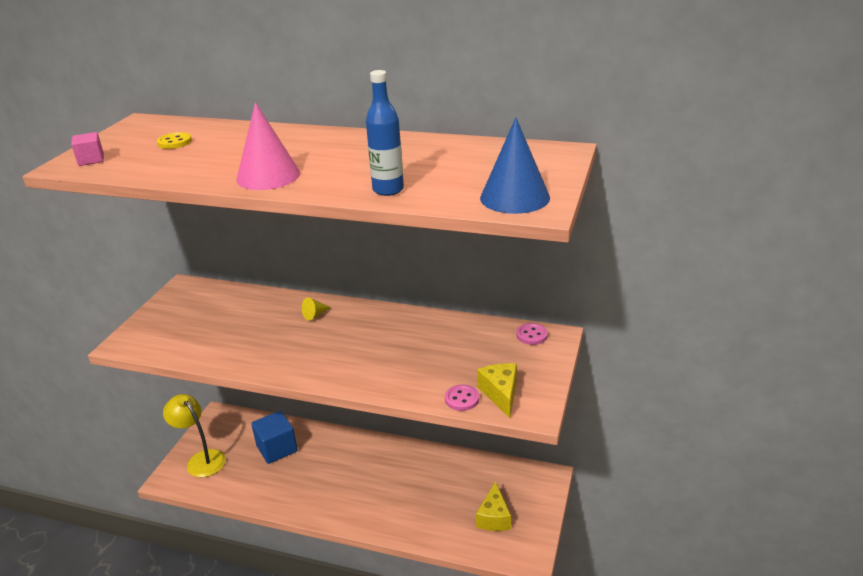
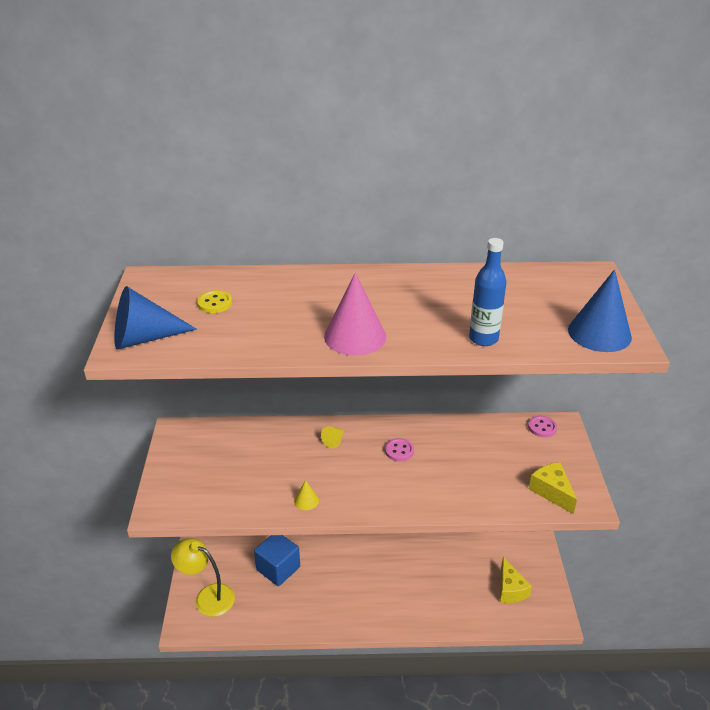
camera: 20 degrees left, 5 degrees up
pink cube [71,132,104,166] -> blue cone [114,286,197,350]
pink button [445,385,479,411] -> pink button moved to [385,438,414,462]
none -> yellow cone [294,480,319,510]

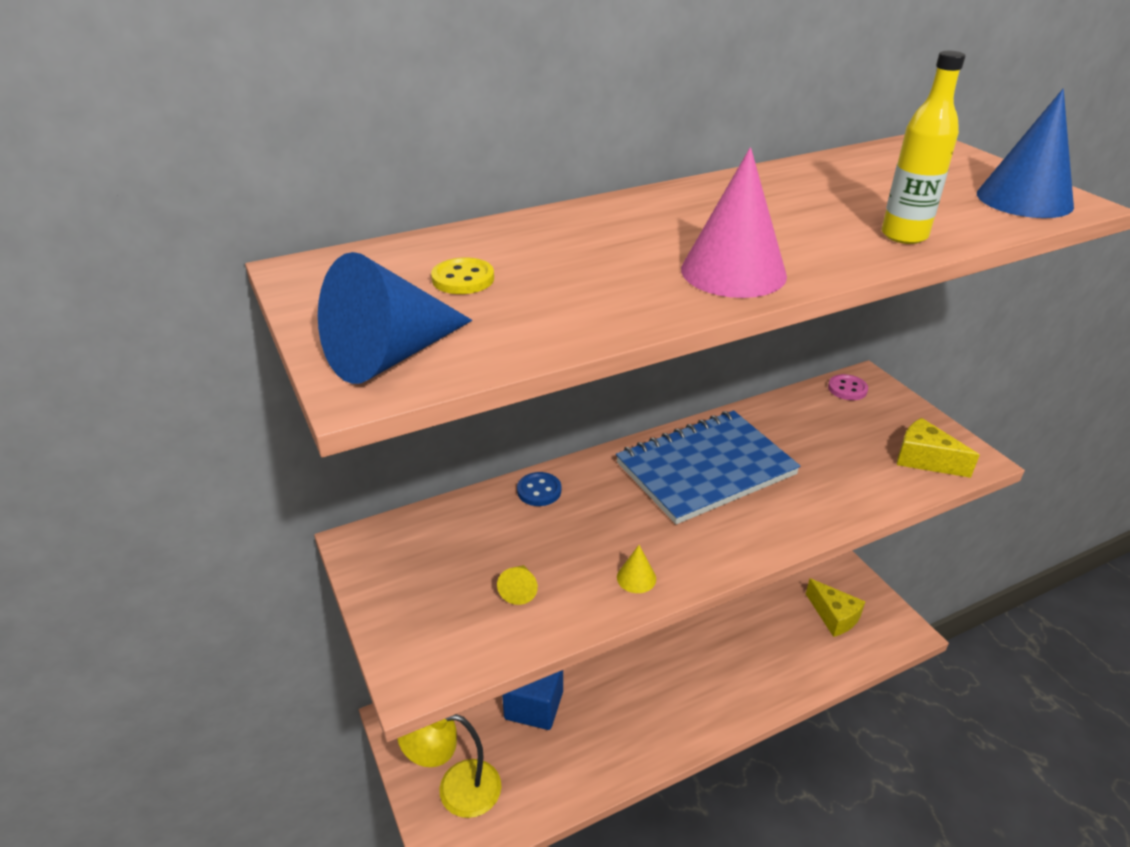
camera: 25 degrees left, 0 degrees up
yellow cone [321,426,344,448] -> yellow cone moved to [497,565,538,605]
pink button [385,438,414,462] -> blue notebook [616,410,800,524]
blue bottle [469,238,507,346] -> yellow bottle [882,51,965,244]
none -> blue button [517,472,561,506]

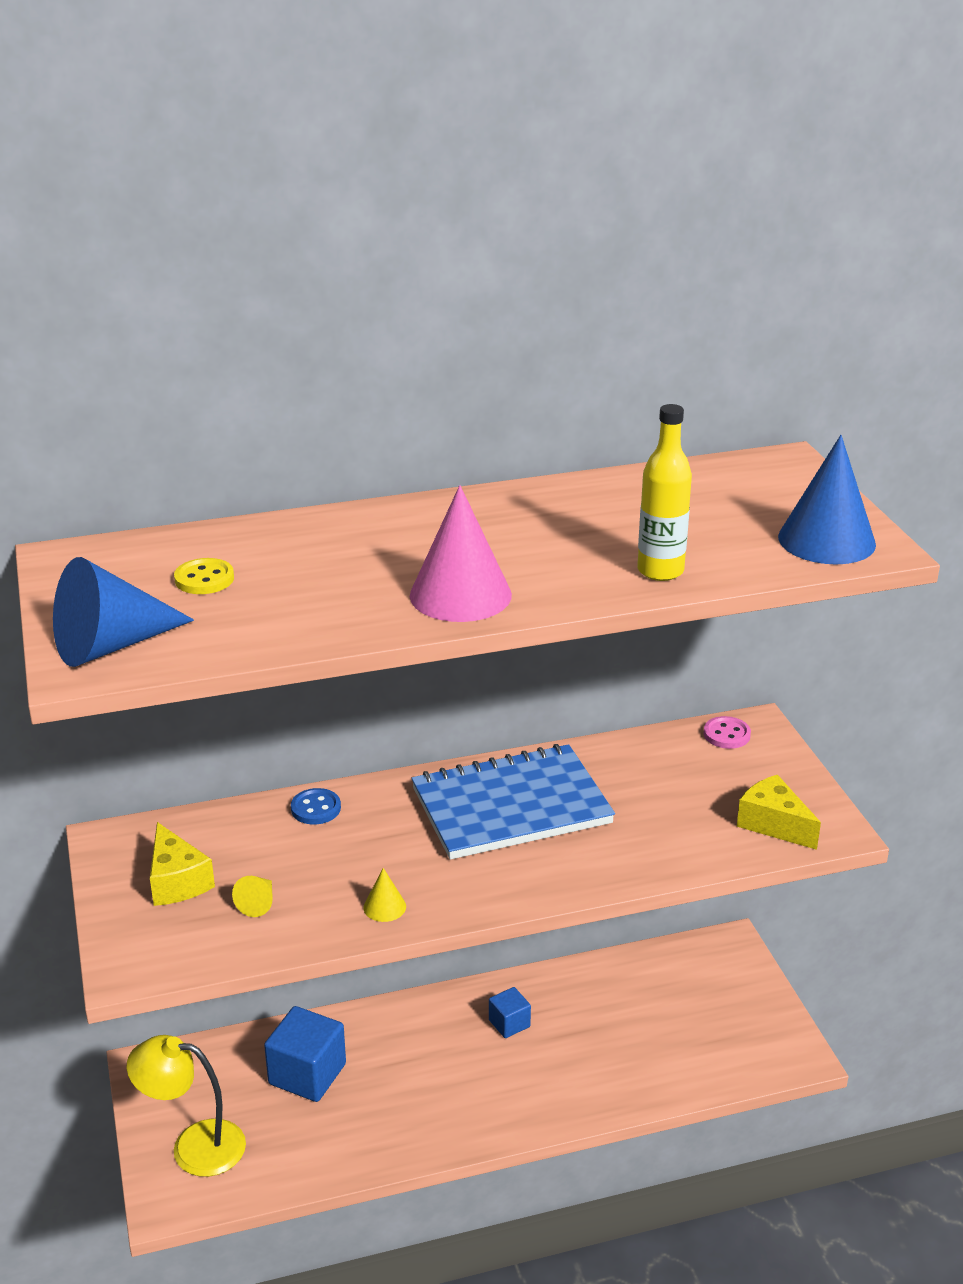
camera: 10 degrees right, 5 degrees down
yellow cheese [806,578,866,637] -> yellow cheese moved to [150,822,215,906]
none -> blue cube [489,987,531,1038]

